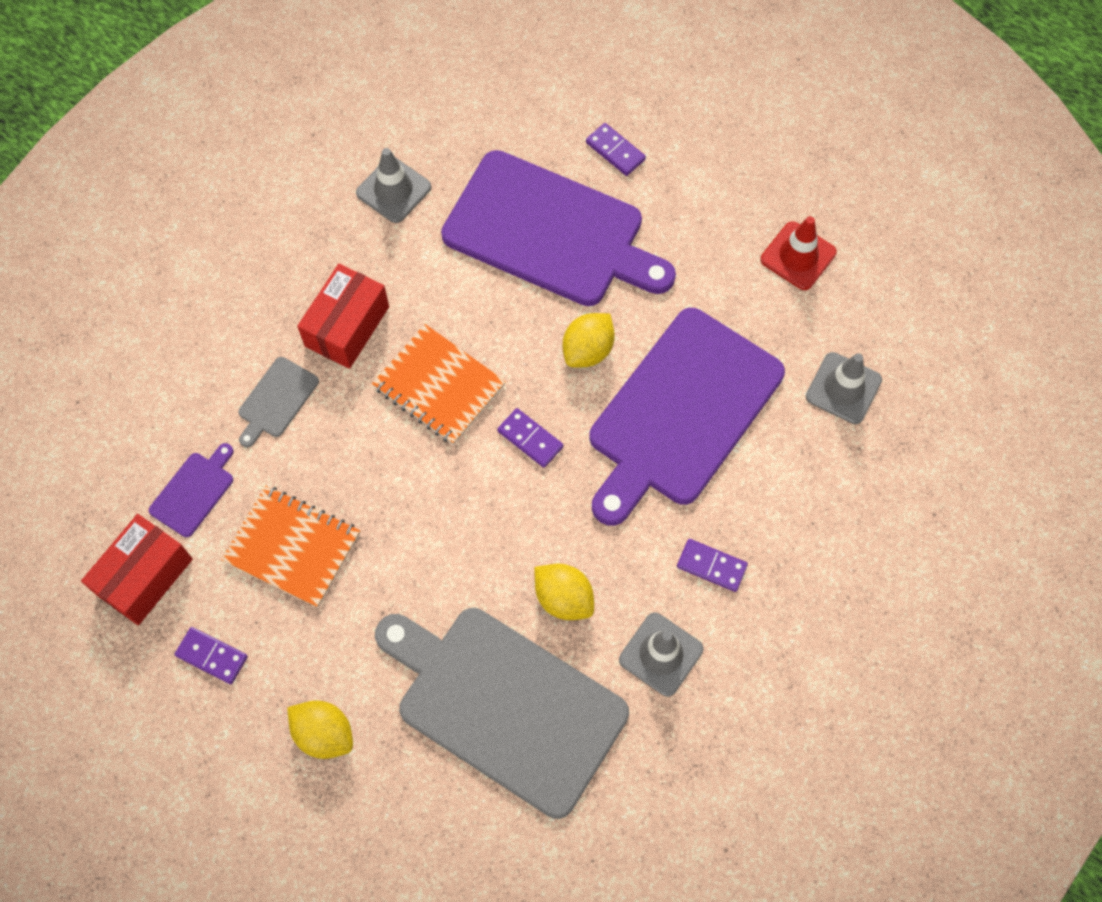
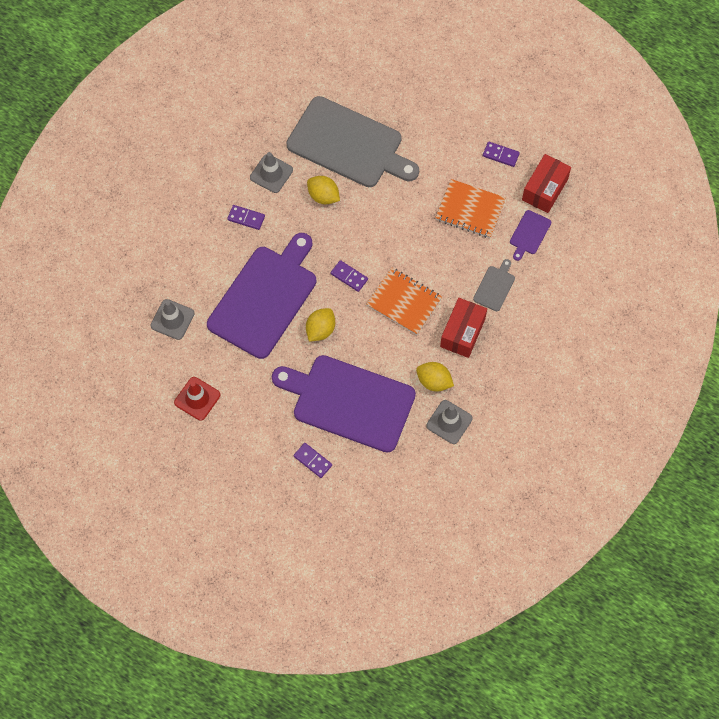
camera: 175 degrees right, 0 degrees up
yellow lemon [287,700,353,759] -> yellow lemon moved to [416,362,454,391]

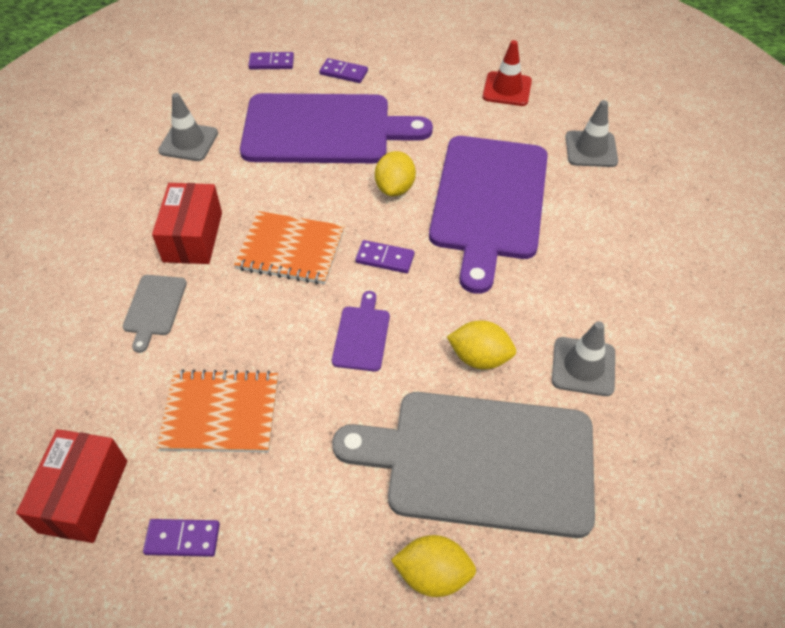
camera: 160 degrees right, 15 degrees down
purple domino [227,205,265,230] -> purple domino moved to [248,52,294,69]
yellow lemon [416,362,454,391] -> yellow lemon moved to [391,535,476,597]
purple cutting board [510,210,551,261] -> purple cutting board moved to [332,291,390,372]

